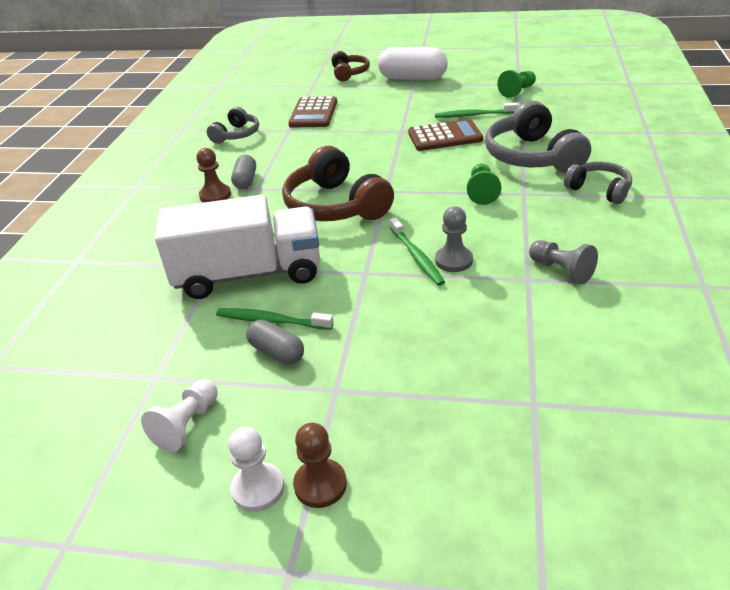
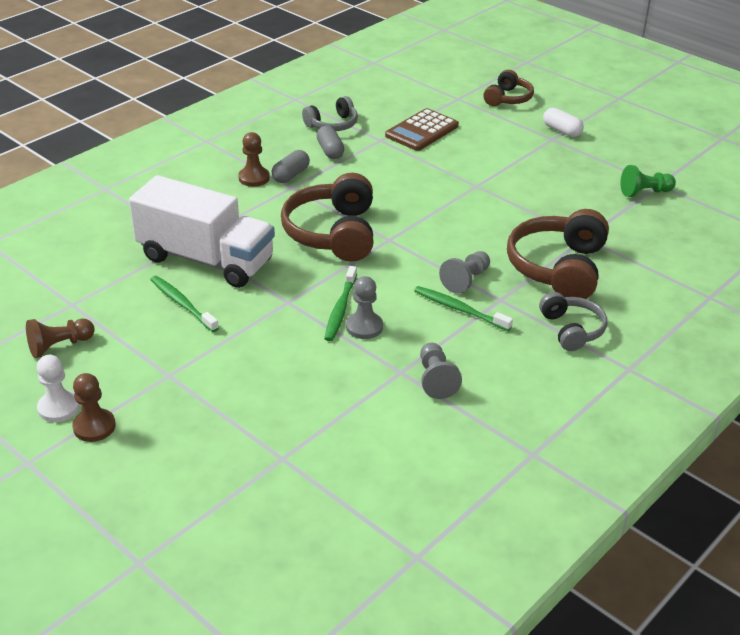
camera: 30 degrees right, 0 degrees up
white pawn [141,379,217,452] -> brown pawn [26,319,95,358]
grey capsule [246,320,304,365] -> grey capsule moved to [316,126,344,159]
white capsule [378,47,448,80] -> white capsule [543,108,584,137], size x0.55
brown calculator [408,119,483,151] -> none
green toothbrush [435,103,518,118] -> green toothbrush moved to [414,286,513,331]
green pawn [467,164,501,205] -> grey pawn [439,251,490,294]
grey headphones [485,101,591,173] -> brown headphones [507,209,609,299]

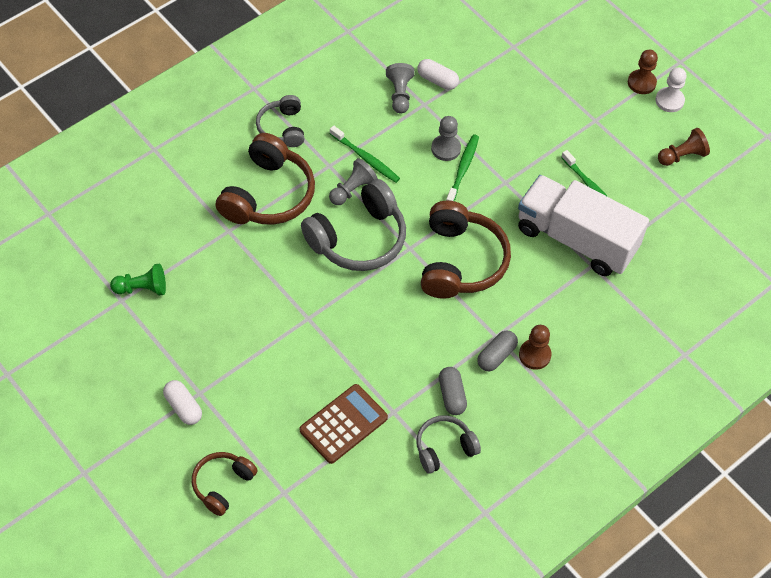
camera: 175 degrees left, 20 degrees up
none -> grey headphones [301,179,406,271]
none -> white capsule [417,59,459,90]

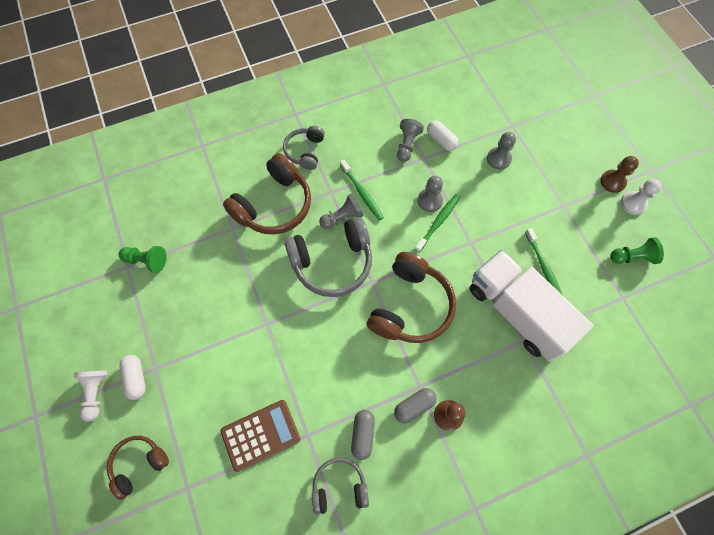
camera: 20 degrees right, 10 degrees up
brown pawn [658,128,710,166] -> green pawn [610,237,664,264]
none -> white pawn [74,371,108,422]
none -> grey pawn [487,132,516,169]

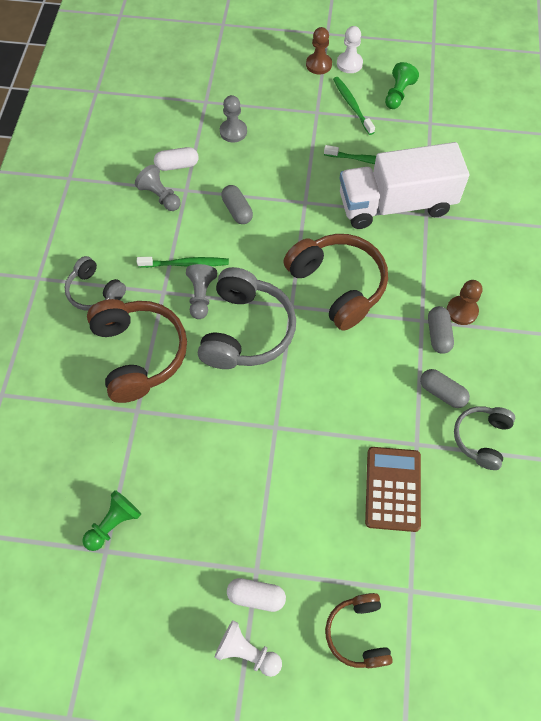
camera: 60 degrees left, 5 degrees down
green toothbrush [414,194,460,253] -> green toothbrush moved to [333,77,375,135]
grey pawn [418,176,443,212] -> grey capsule [221,185,253,224]

